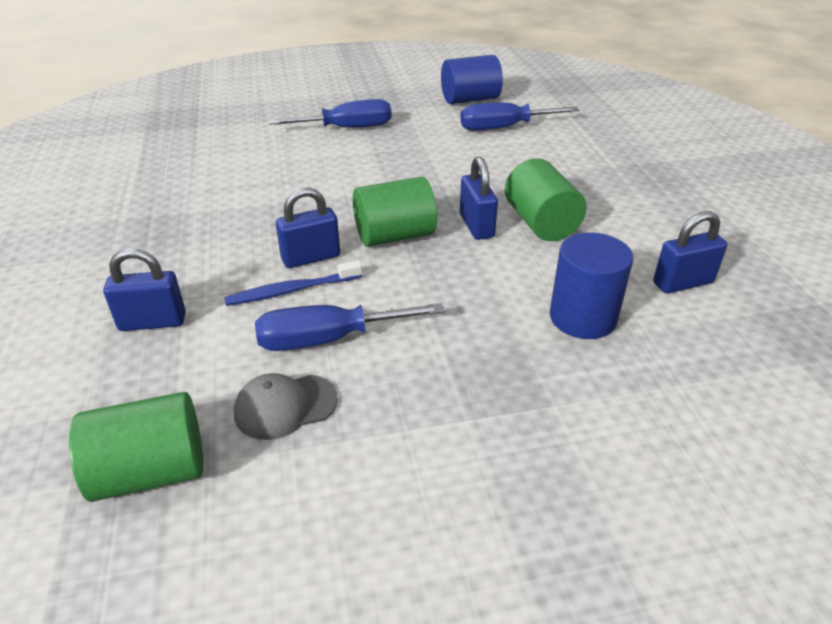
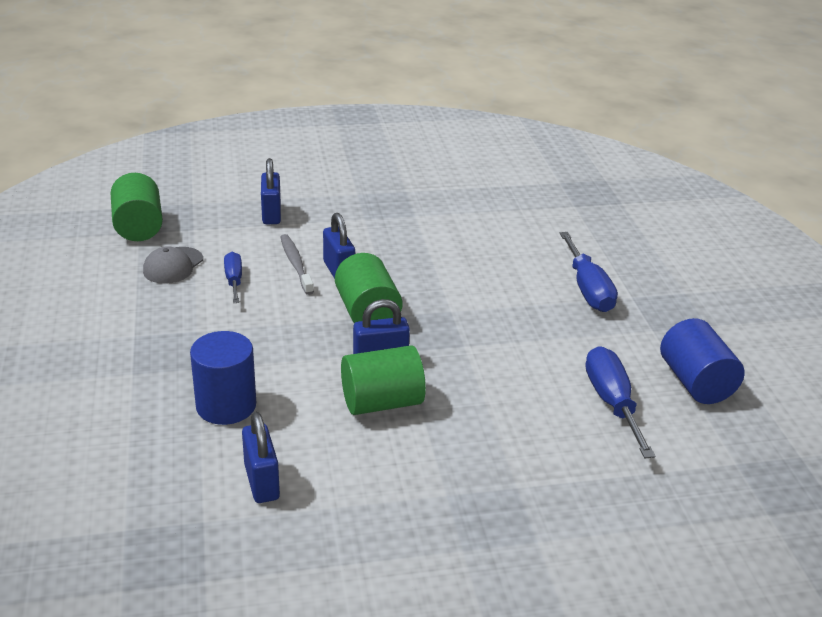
camera: 90 degrees right, 5 degrees down
blue toothbrush [224,261,362,306] -> grey toothbrush [281,234,314,295]
grey cap [234,373,338,440] -> grey cap turned 135 degrees counterclockwise [143,246,203,284]
blue screwdriver [255,303,445,351] -> blue screwdriver [224,252,242,303], size x0.62

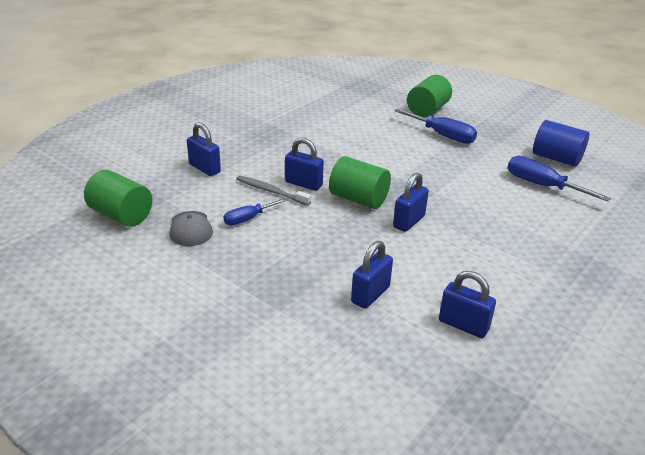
camera: 40 degrees left, 0 degrees up
blue cylinder [190,331,256,425] -> blue padlock [351,241,393,309]
blue screwdriver [224,252,242,303] -> blue screwdriver turned 75 degrees counterclockwise [223,198,287,225]
green cylinder [341,345,426,415] -> green cylinder moved to [407,75,452,118]

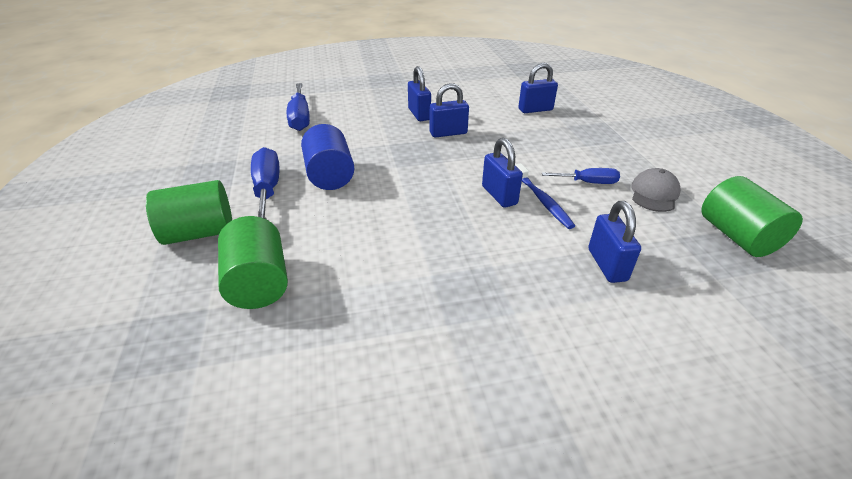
camera: 140 degrees left, 5 degrees up
grey toothbrush [236,175,311,206] -> blue toothbrush [515,163,575,229]
green cylinder [329,156,391,209] -> green cylinder moved to [218,216,288,309]
blue padlock [439,271,496,338] -> blue padlock moved to [408,66,431,121]
blue cylinder [533,120,589,167] -> blue cylinder moved to [301,124,354,190]

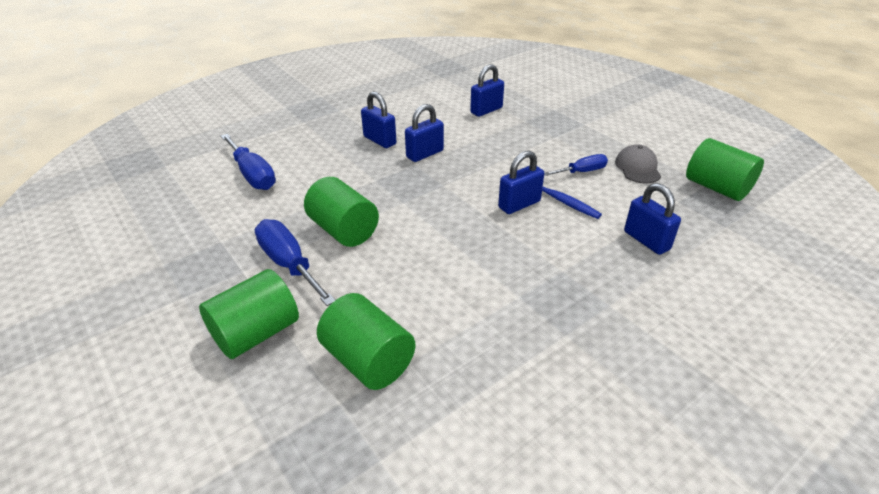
camera: 25 degrees left, 0 degrees up
blue cylinder [301,124,354,190] -> green cylinder [304,177,379,247]
blue padlock [482,138,523,208] -> blue padlock turned 75 degrees counterclockwise [498,151,544,214]

